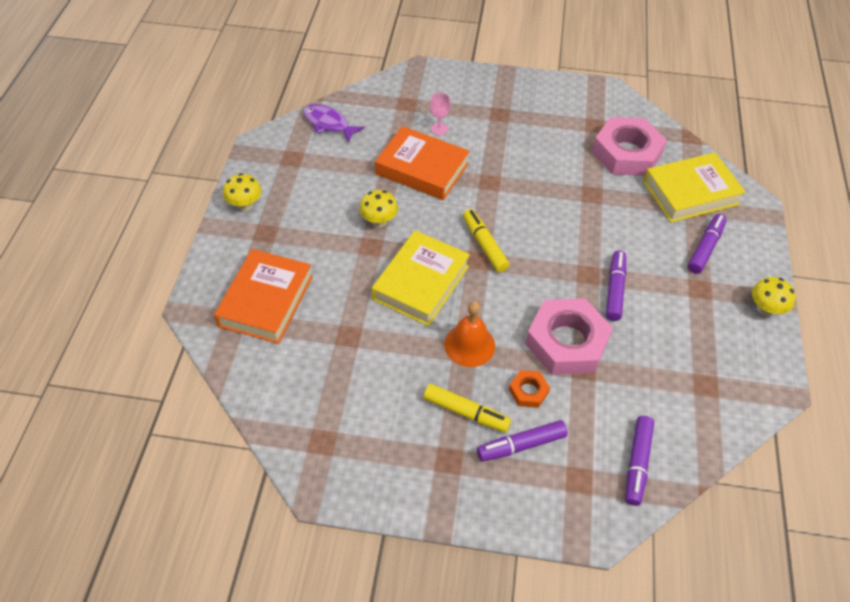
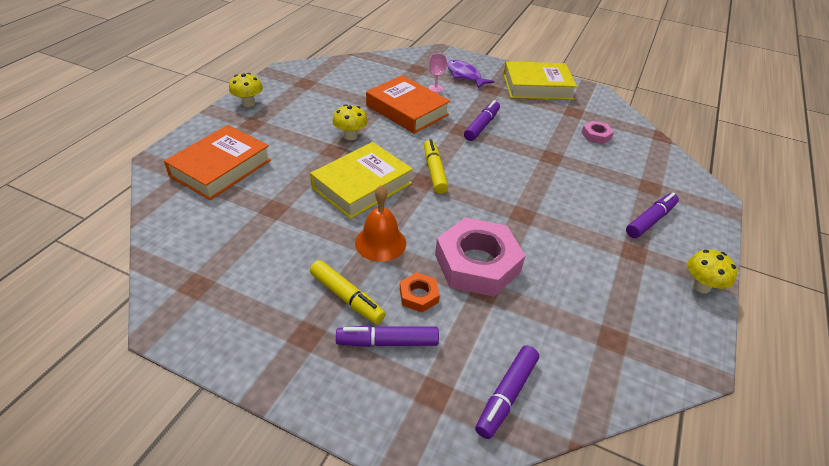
camera: 15 degrees right, 10 degrees down
purple fish [303,104,365,143] -> purple fish moved to [447,60,495,89]
pink nut [592,117,667,176] -> pink nut [581,120,614,144], size x0.46
purple marker [606,250,626,321] -> purple marker moved to [464,100,500,141]
yellow book [643,152,746,223] -> yellow book moved to [503,61,577,100]

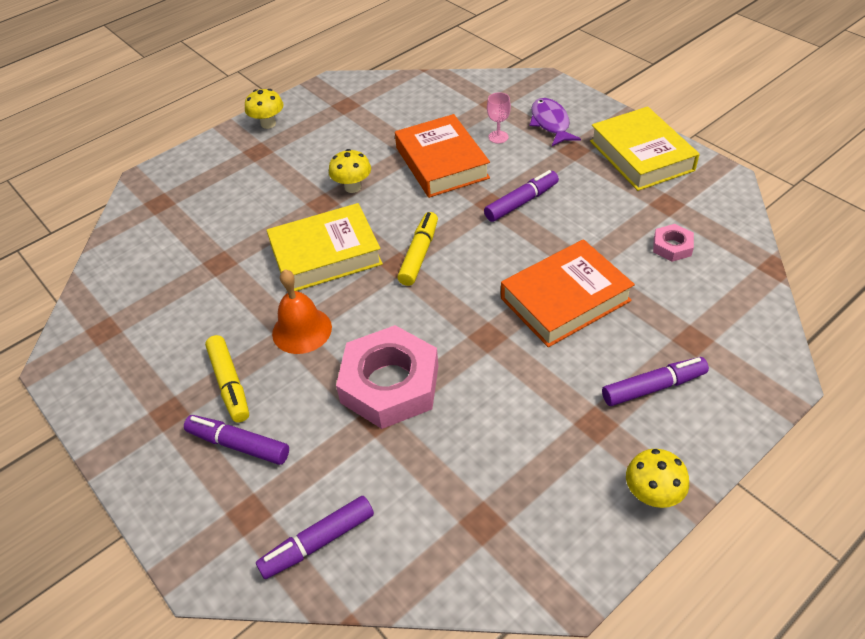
camera: 30 degrees right, 5 degrees up
orange book [164,125,271,200] -> orange book moved to [501,239,635,347]
orange nut [400,272,440,312] -> none
yellow book [503,61,577,100] -> yellow book turned 45 degrees clockwise [590,106,700,191]

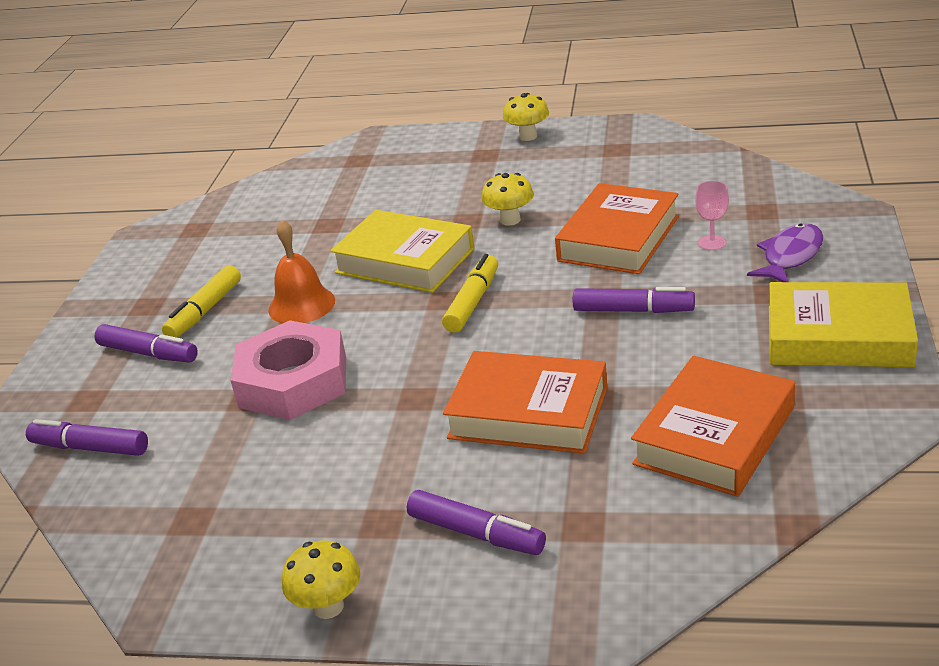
camera: 50 degrees right, 15 degrees down
purple marker [184,415,289,465] -> purple marker turned 135 degrees clockwise [94,324,198,362]
yellow marker [397,212,438,286] -> yellow marker turned 45 degrees counterclockwise [442,254,498,333]
yellow book [590,106,700,191] -> yellow book turned 75 degrees clockwise [769,282,918,367]
pink nut [653,224,694,262] -> orange book [631,356,795,497]

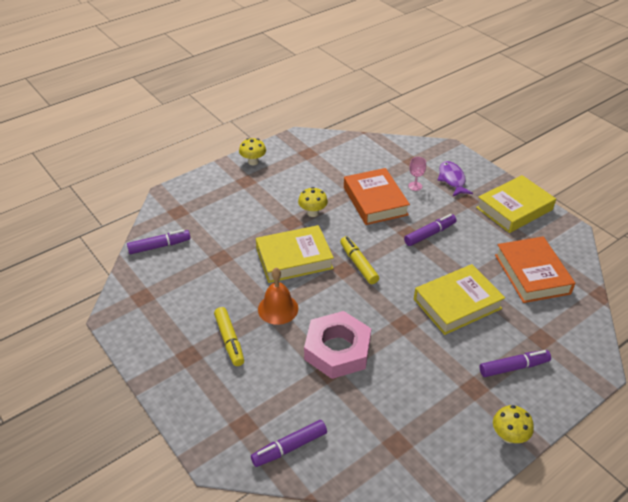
camera: 50 degrees left, 10 degrees up
purple marker [94,324,198,362] -> purple marker moved to [127,229,190,254]
orange book [443,351,607,454] -> yellow book [414,264,505,335]

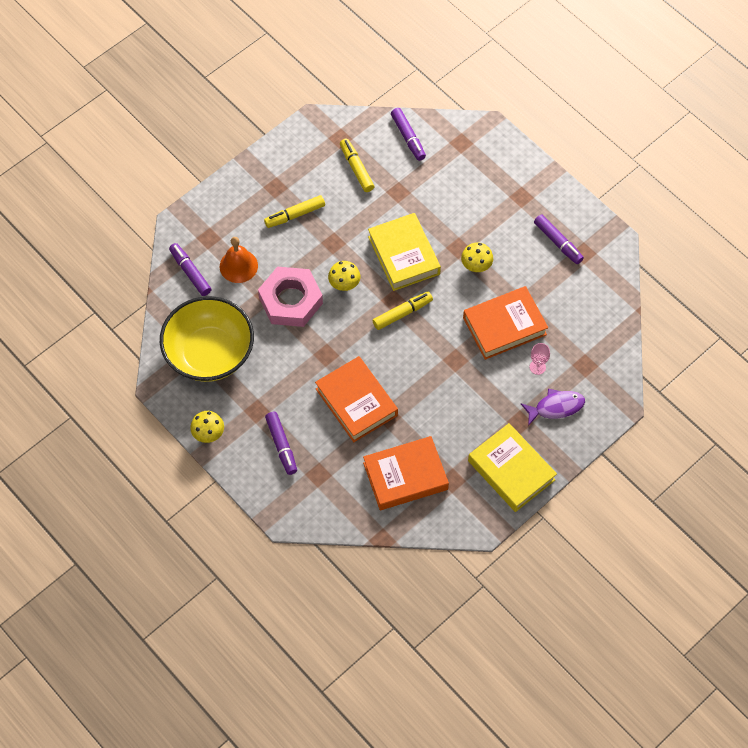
camera: 85 degrees right, 20 degrees up
yellow mushroom [239,138,266,165] -> yellow mushroom moved to [328,261,360,291]
orange bell [258,268,298,325] -> orange bell moved to [220,237,258,283]
purple marker [404,214,457,246] -> purple marker moved to [534,214,584,264]
yellow book [414,264,505,335] -> orange book [315,356,398,442]
none -> yellow bowl [160,296,254,382]
none -> yellow marker [340,139,375,192]

